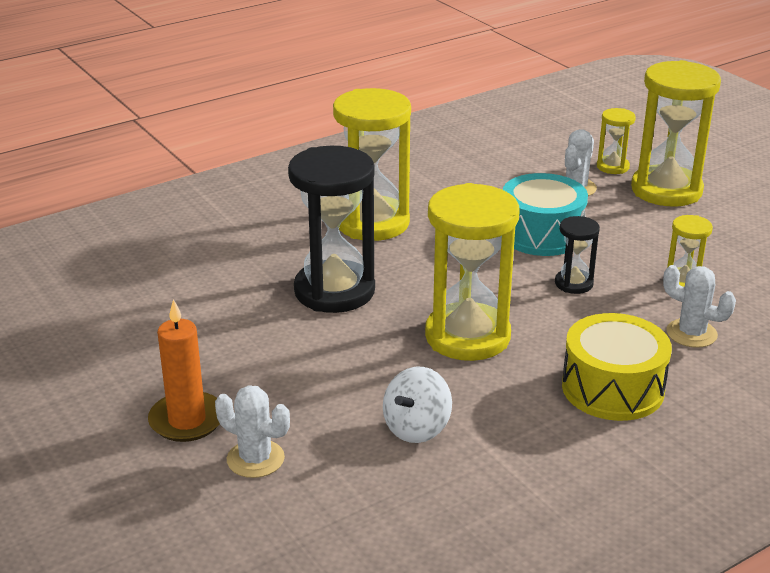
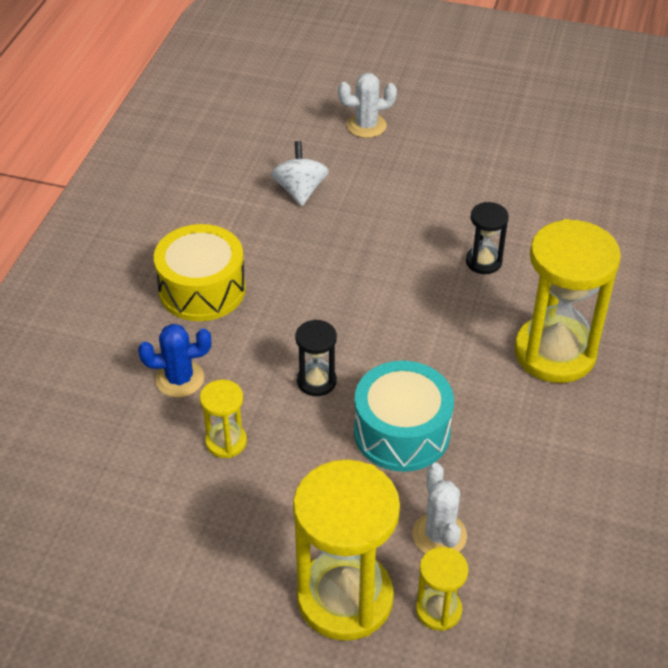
camera: 140 degrees right, 15 degrees up
orange candle [148,299,220,442] -> none
black hourglass [288,146,375,313] -> black hourglass [466,202,509,274], size x0.48
yellow hourglass [425,183,519,361] -> none
white cactus [663,265,736,348] -> blue cactus [138,324,211,397]

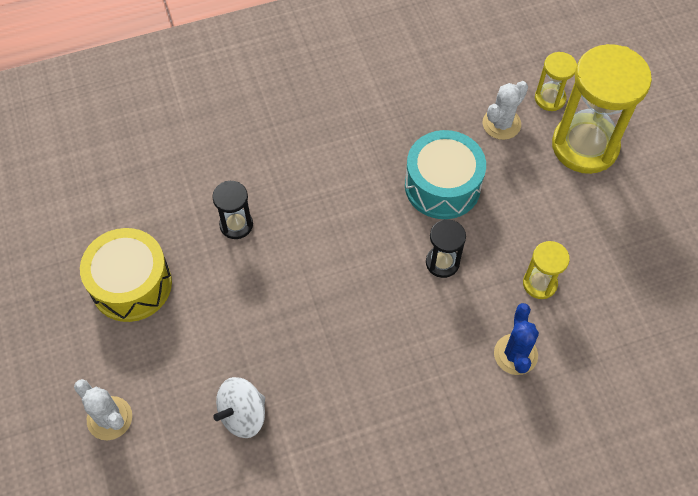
camera: 125 degrees left, 15 degrees up
blue cactus [138,324,211,397] -> blue cactus turned 45 degrees clockwise [494,303,539,375]
yellow drum [154,224,246,321] -> yellow drum moved to [80,228,172,322]
yellow hourglass [514,219,621,383] -> none

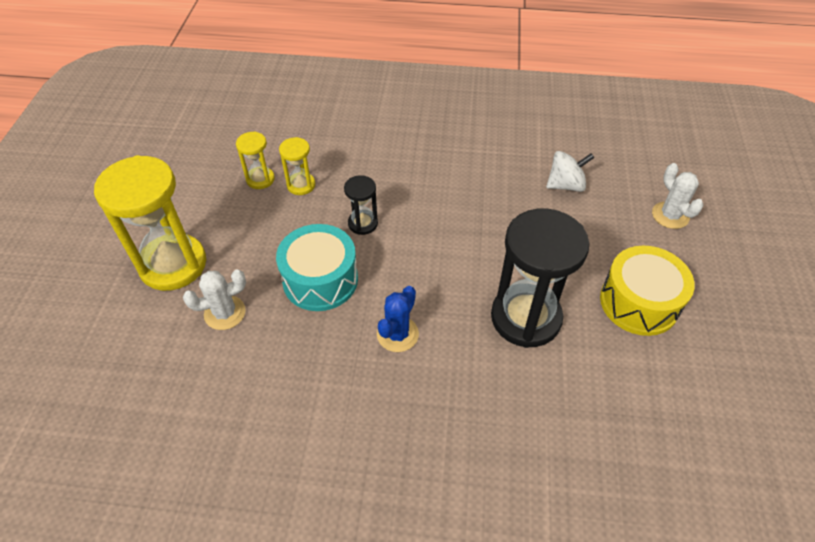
camera: 155 degrees left, 10 degrees down
black hourglass [212,181,253,239] -> black hourglass [491,209,590,348], size x2.09
blue cactus [494,303,539,375] -> blue cactus moved to [377,286,419,352]
yellow hourglass [535,52,577,111] -> yellow hourglass moved to [236,132,275,189]

